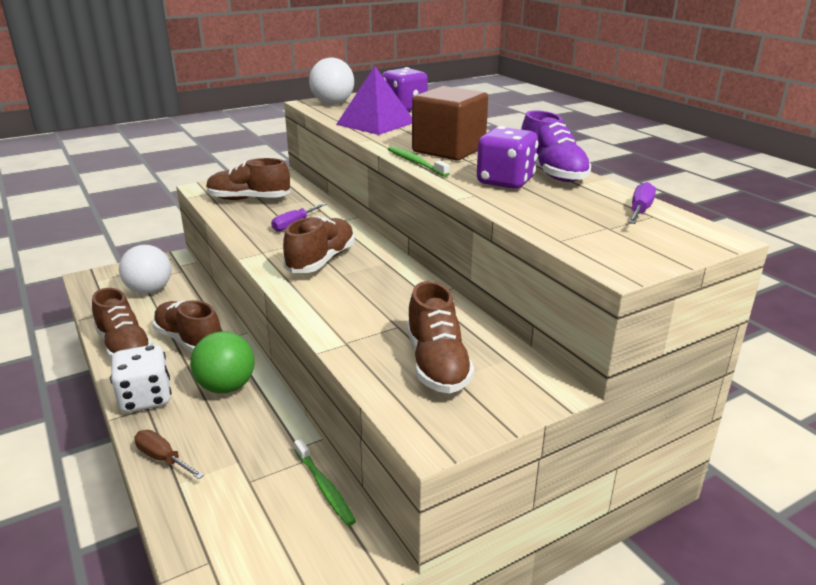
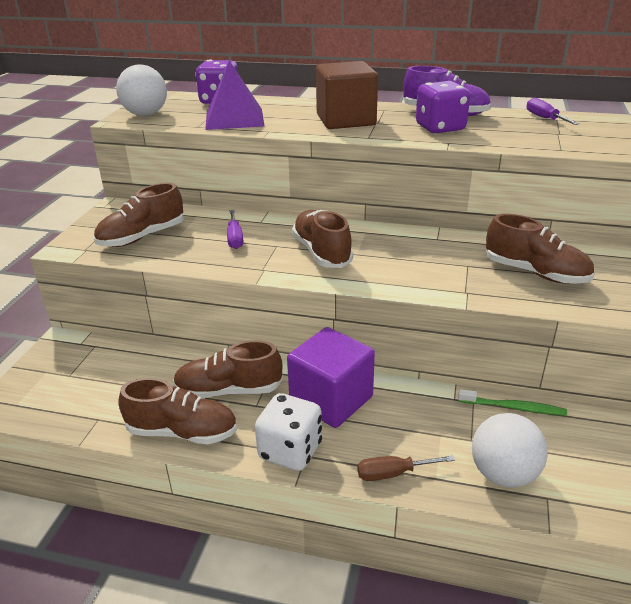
camera: 45 degrees left, 5 degrees up
white ball [119,245,171,294] -> white ball moved to [472,413,548,487]
green ball [190,331,254,393] -> purple cube [287,327,375,428]
green toothbrush [388,146,450,177] -> none

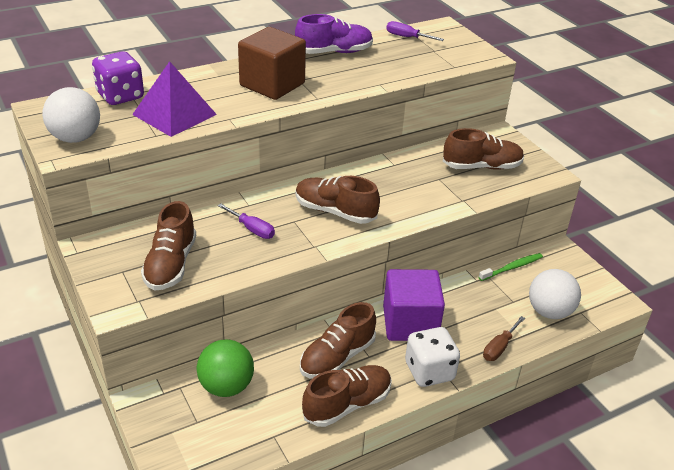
camera: 45 degrees left, 5 degrees up
purple dice [416,81,470,134] -> none
none -> green ball [197,339,254,397]

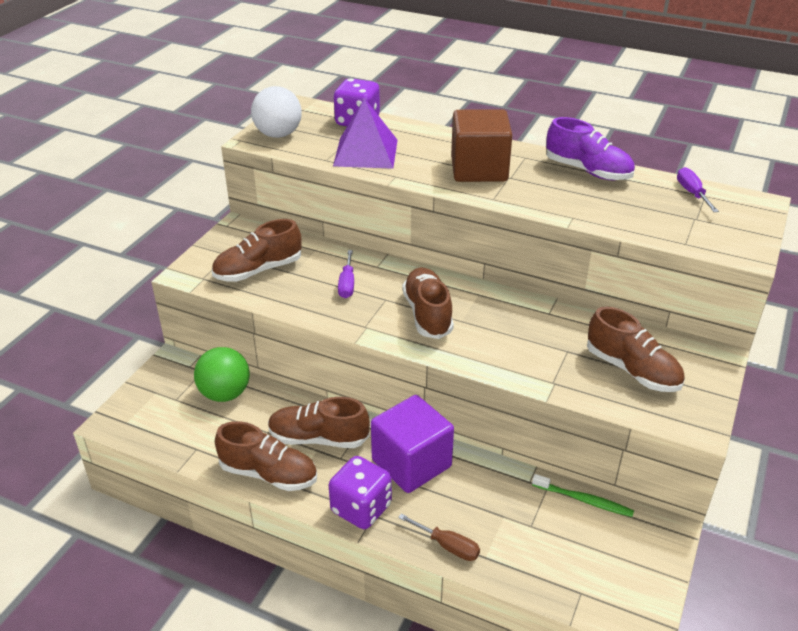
camera: 55 degrees right, 0 degrees up
white dice [405,327,460,387] -> purple dice [329,456,392,529]
brown screwdriver [483,316,525,361] -> brown screwdriver turned 150 degrees counterclockwise [398,514,480,561]
white ball [529,269,581,319] -> none

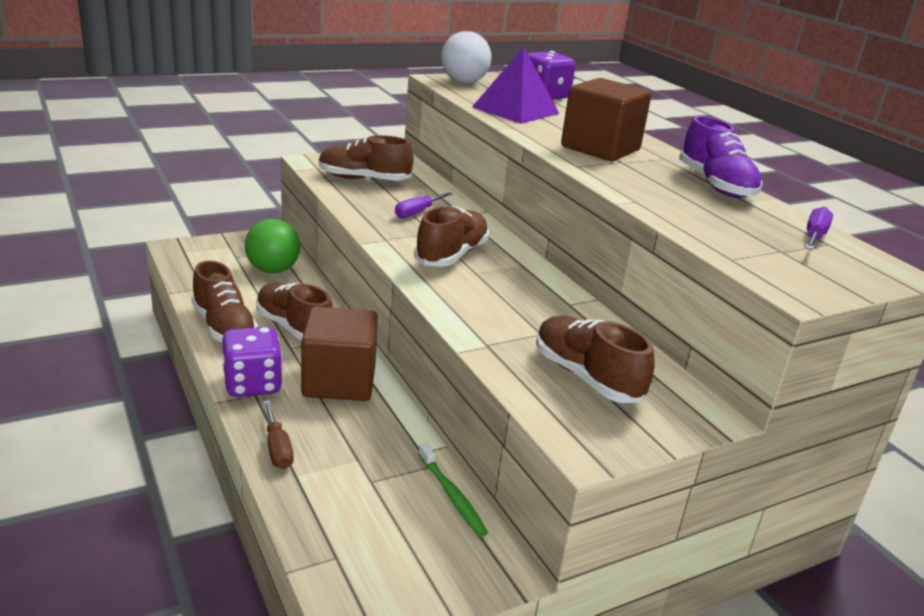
camera: 35 degrees right, 10 degrees down
purple cube [371,395,454,493] -> brown cube [301,307,378,401]
brown shoe [587,307,685,392] -> brown shoe turned 150 degrees clockwise [536,316,655,403]

